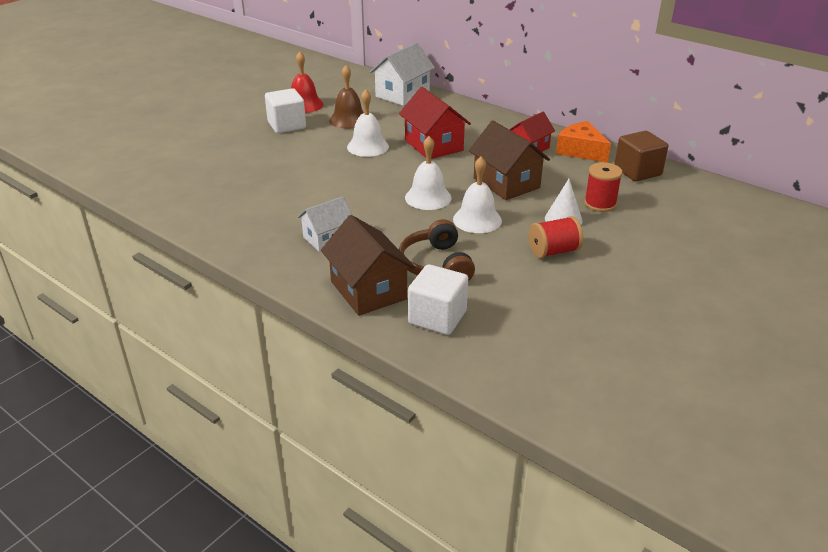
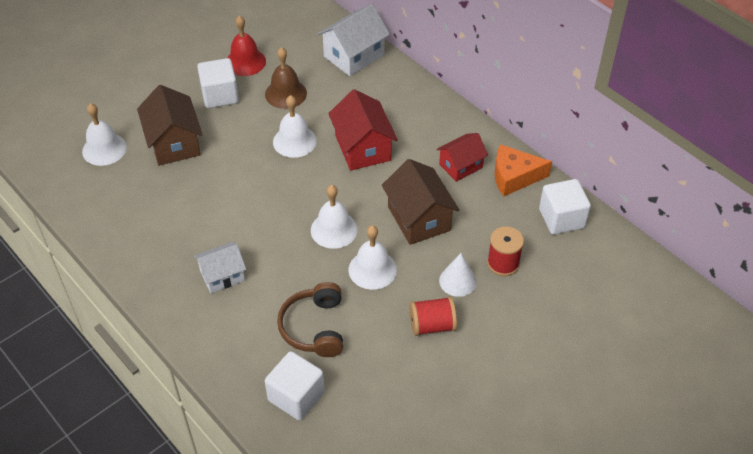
camera: 10 degrees right, 15 degrees up
brown house [321,215,415,316] -> brown house moved to [137,85,203,166]
orange cheese [556,121,611,163] -> orange cheese turned 60 degrees counterclockwise [494,144,552,196]
brown cube [615,131,668,182] -> white cube [539,179,591,234]
none -> white bell [82,103,127,166]

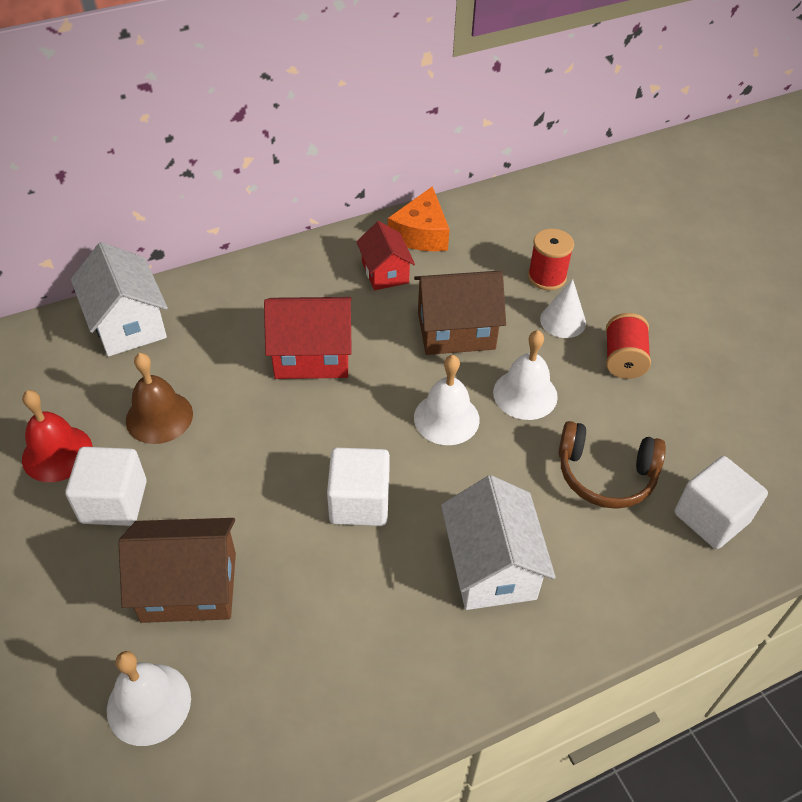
camera: 75 degrees left, 0 degrees up
white house [194,242,246,293] -> white house [441,475,556,610], size x1.53
white bell [273,95,317,158] -> none
white cube [539,179,591,234] -> white cube moved to [327,447,390,526]

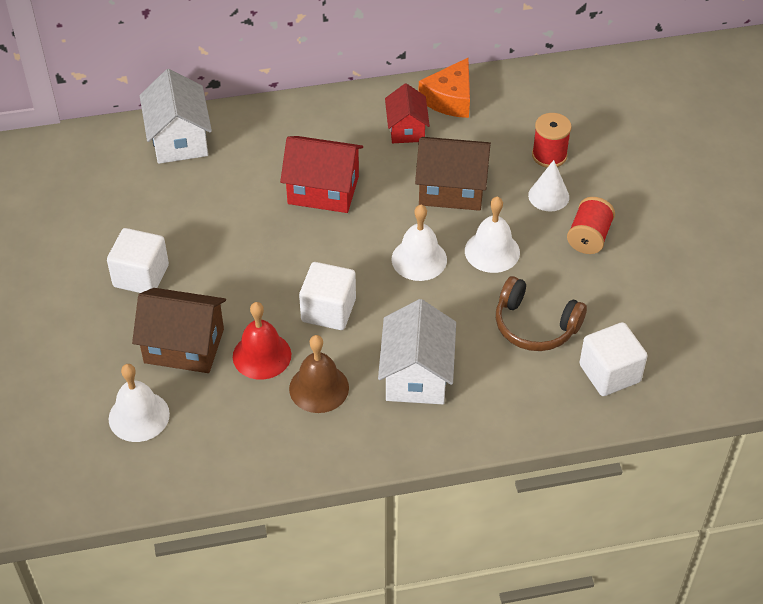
camera: 15 degrees right, 0 degrees up
red bell [22,390,93,482] -> red bell moved to [233,302,291,380]
brown bell [126,353,193,444] -> brown bell moved to [289,335,349,413]

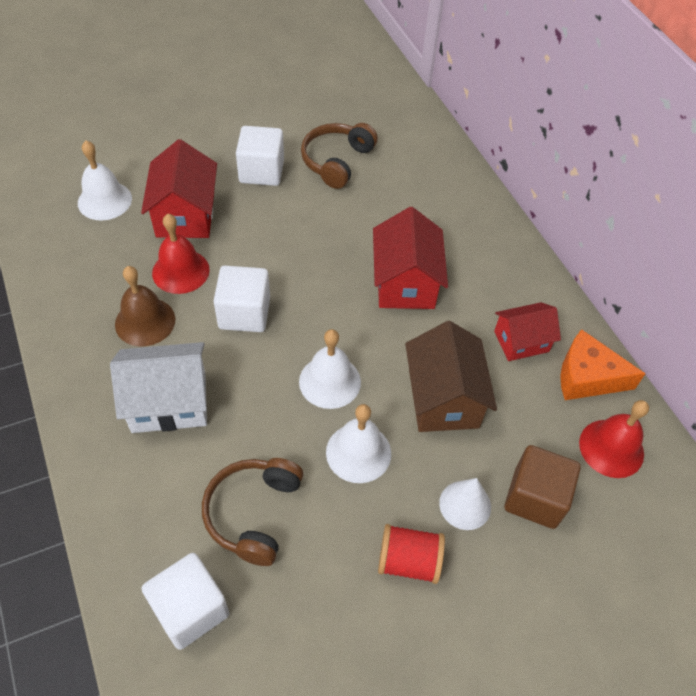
camera: 75 degrees right, 5 degrees up
brown house [132,288,226,373] -> red house [141,139,217,238]
white house [140,69,212,164] -> none
red spool [532,113,572,168] -> brown cube [505,445,581,529]
none -> brown headphones [301,123,378,189]
none -> red bell [579,400,649,478]

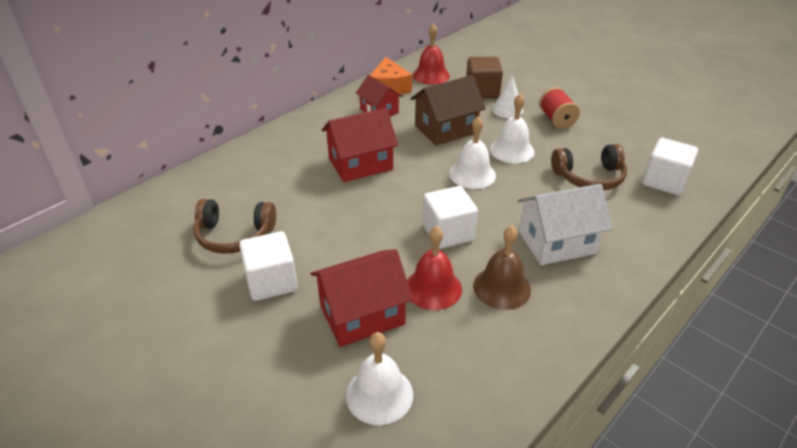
camera: 110 degrees left, 15 degrees down
white house [110,342,207,433] -> white house turned 75 degrees counterclockwise [517,184,612,265]

